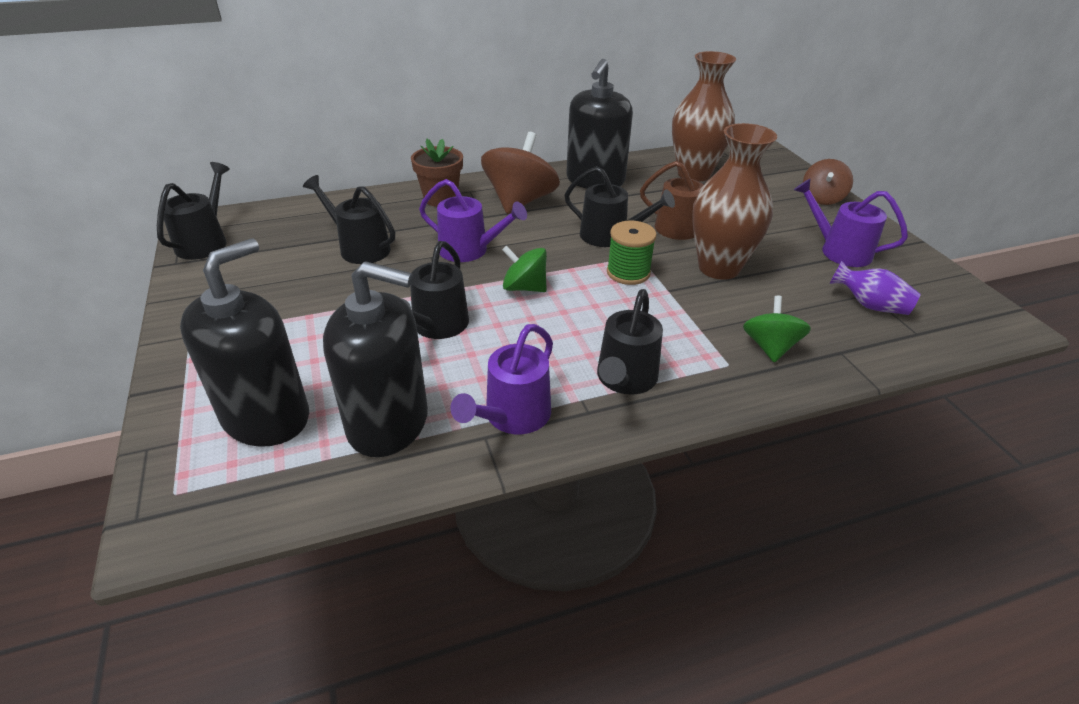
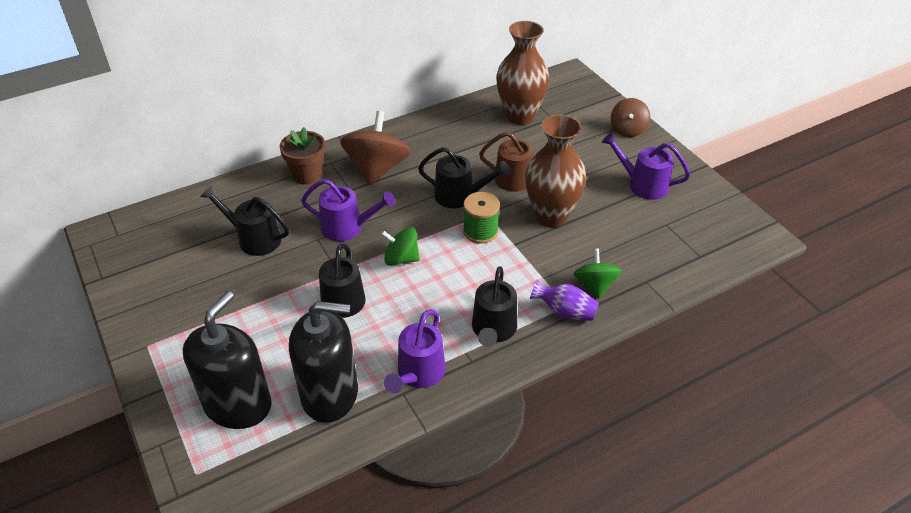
camera: 10 degrees left, 5 degrees up
black watering can [157,162,230,260] -> none
black soap dispenser [566,59,633,189] -> none
purple vase [830,261,921,315] -> purple vase moved to [530,279,599,321]

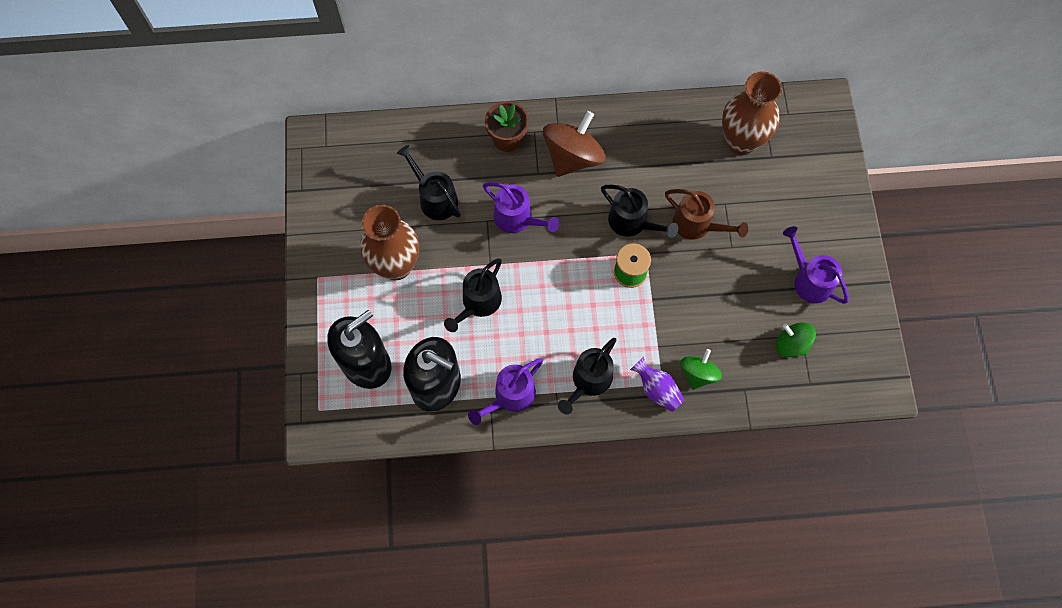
camera: 25 degrees right, 25 degrees up
green spinning top [381,227,420,266] -> green spinning top moved to [776,322,816,357]
brown vase [525,114,586,227] -> brown vase moved to [360,205,419,280]
brown spinning top [611,98,650,137] -> none

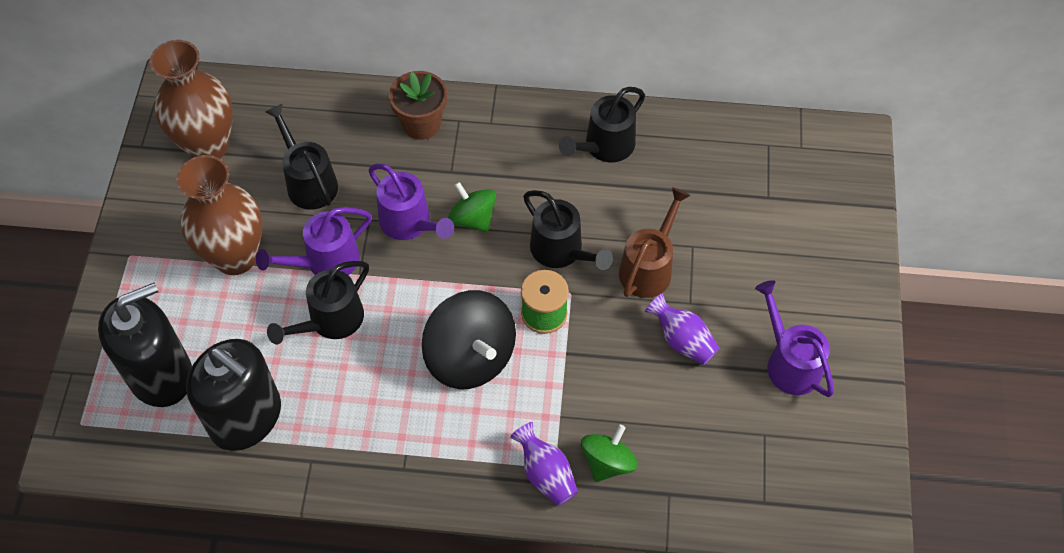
camera: 10 degrees right, 10 degrees down
purple watering can [468,358,543,425] -> purple watering can moved to [256,207,372,275]
brown spinning top [543,111,605,177] -> none
black watering can [558,338,617,414] -> black watering can moved to [559,87,645,162]
brown watering can [665,189,748,240] -> brown watering can turned 105 degrees counterclockwise [619,187,691,298]
brown vase [722,71,782,155] -> brown vase moved to [150,40,233,158]
green spinning top [776,322,816,357] -> green spinning top moved to [448,182,496,232]
none -> black spinning top [422,290,516,389]
none -> purple vase [645,293,719,365]

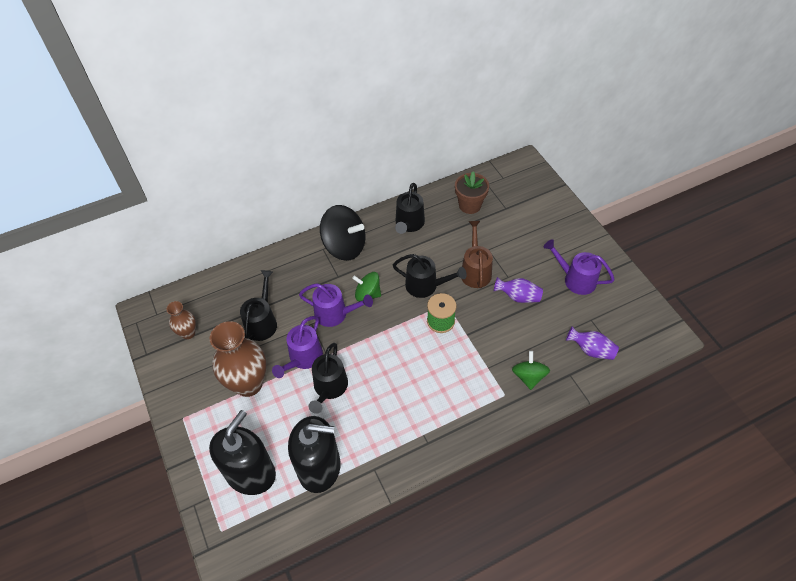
camera: 30 degrees left, 5 degrees down
brown vase [150,40,233,158] -> brown vase [166,301,196,339], size x0.52
black watering can [265,104,338,210] -> black watering can turned 75 degrees clockwise [240,270,277,341]
brown flower pot [389,71,447,140] -> brown flower pot moved to [455,172,489,214]
black spinning top [422,290,516,389] -> black spinning top moved to [320,205,365,261]
purple vase [510,422,578,506] -> purple vase moved to [566,326,619,360]

